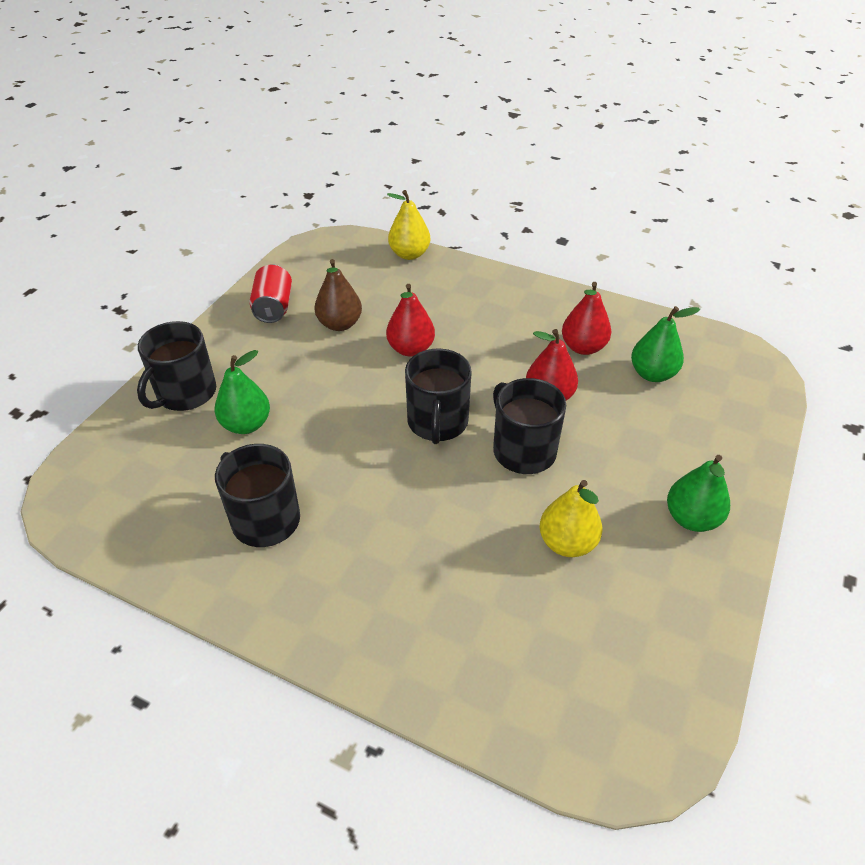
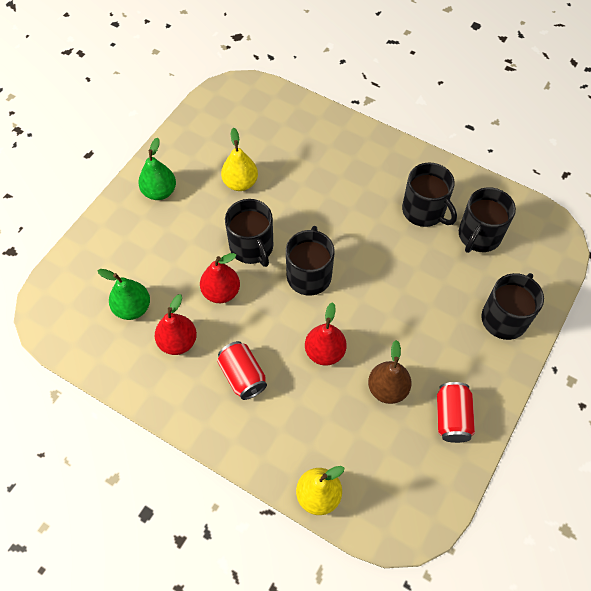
camera: 175 degrees left, 15 degrees up
green pear [215,350,270,434] -> none
none -> red can [217,341,267,400]
none -> black mug [459,187,516,253]

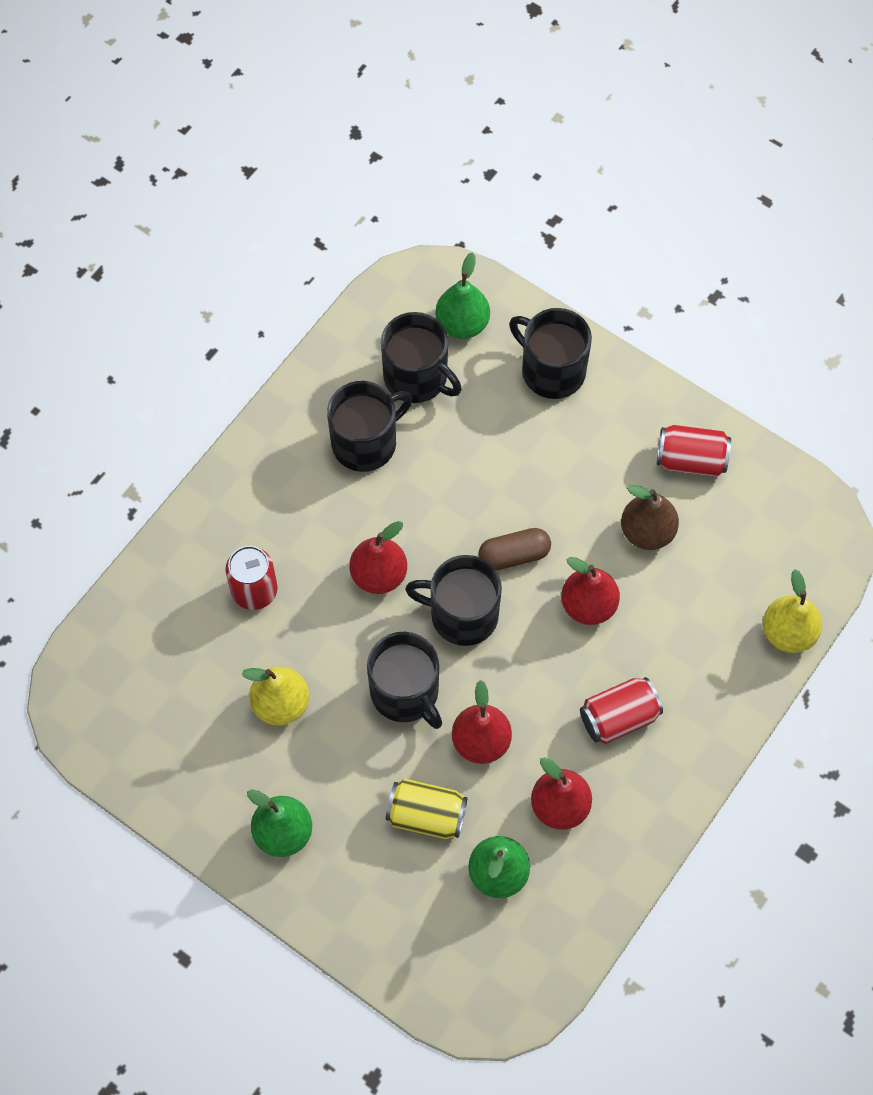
camera: 85 degrees left, 5 degrees up
black mug [225,199,273,267] -> black mug turned 75 degrees clockwise [367,632,442,729]
none -> red can [225,546,278,610]
none -> red pear [350,521,407,594]
none -> yellow can [386,779,468,839]
none -> green pear [435,252,490,339]
none -> brown capsule [478,528,551,570]

